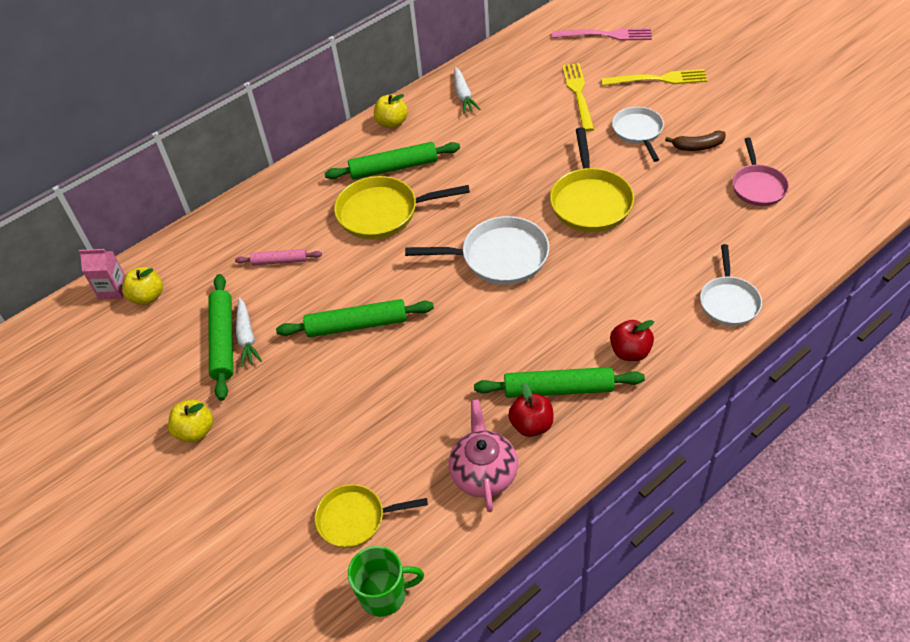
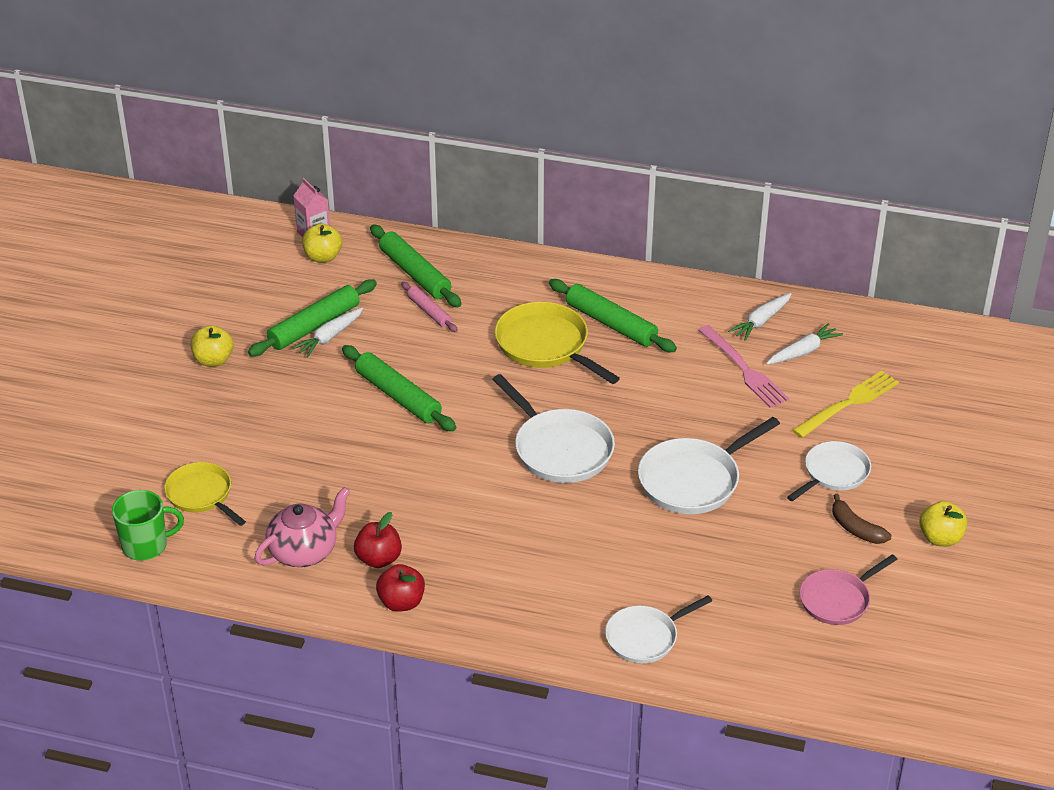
camera: 50 degrees right, 10 degrees down
green mug [348,546,424,617] -> green mug turned 60 degrees counterclockwise [112,490,184,561]
yellow apple [374,94,408,128] -> yellow apple moved to [919,501,967,546]
green rolling pin [474,367,645,398] -> green rolling pin moved to [370,224,462,307]
yellow pan [550,127,634,232] -> white pan [638,417,780,514]
pink fork [552,28,652,40] -> pink fork moved to [698,325,789,408]
yellow fork [601,69,707,86] -> none
red apple [610,320,654,361] -> red apple moved to [376,564,425,612]
none -> white carrot [766,323,843,365]

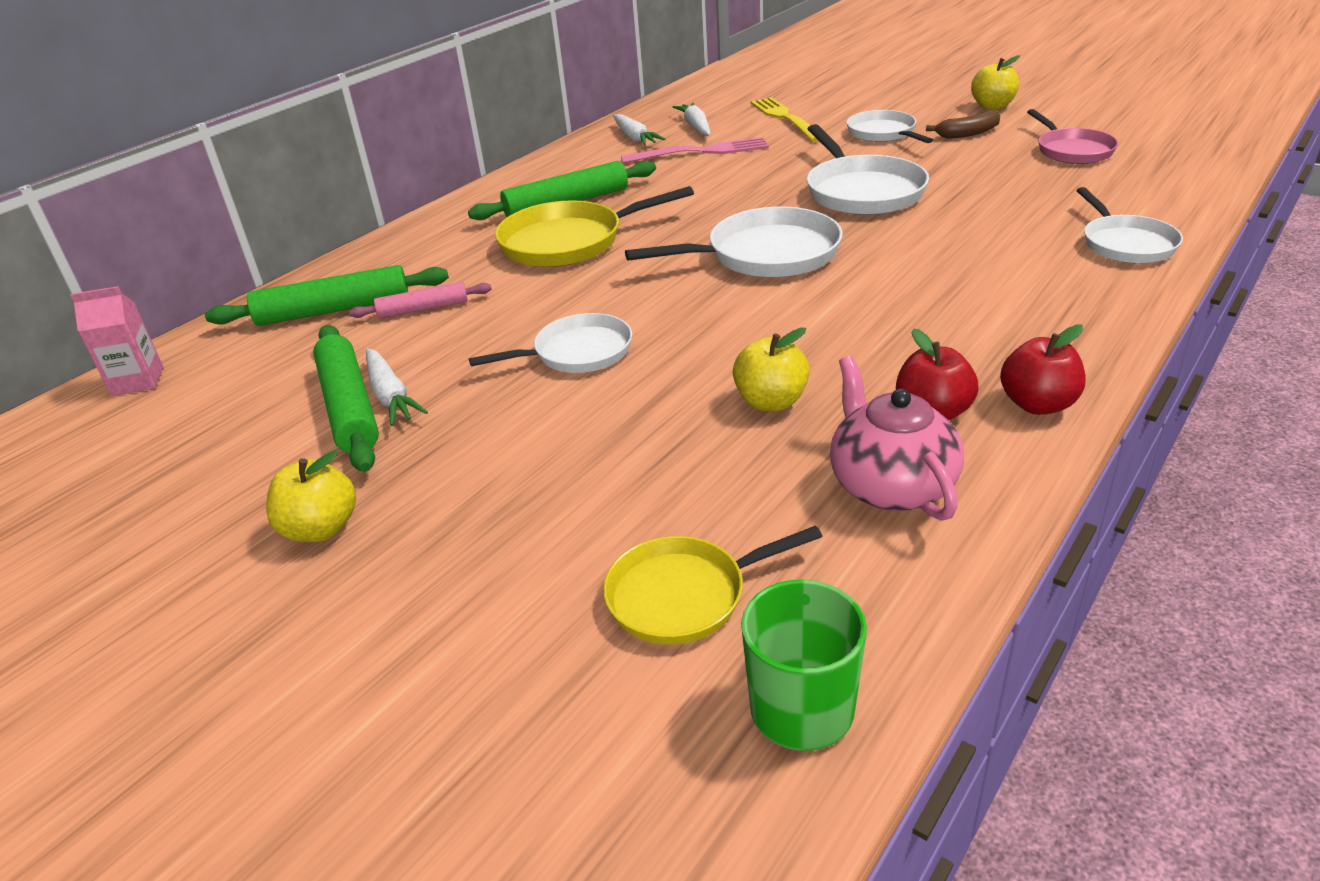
camera: 65 degrees left, 5 degrees down
yellow apple [302,224,342,263] -> yellow apple moved to [733,327,810,411]
green rolling pin [342,345,456,431] -> white pan [469,313,632,373]

